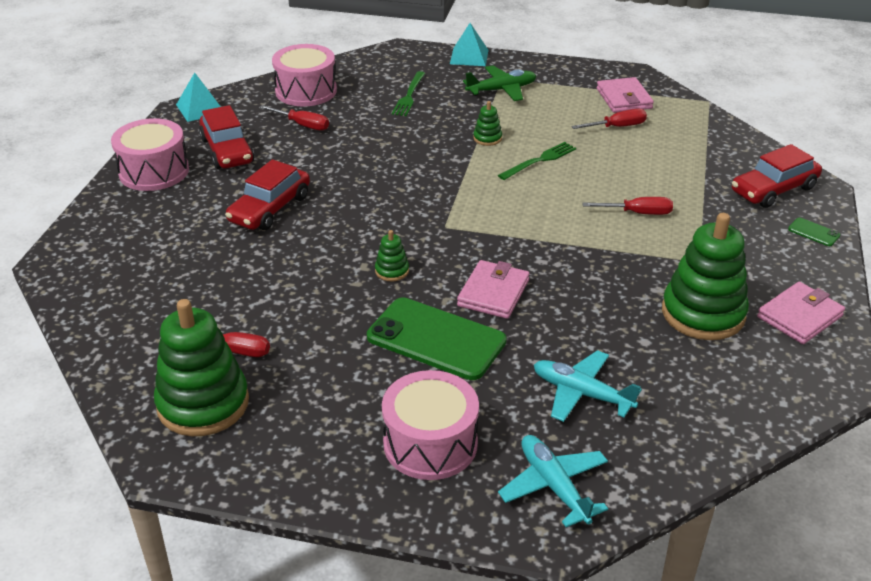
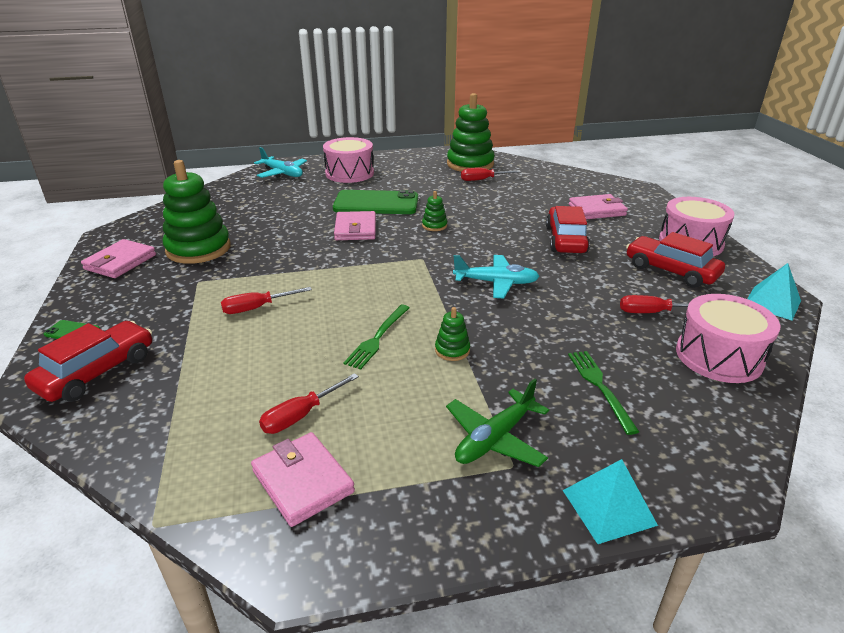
camera: 155 degrees right, 5 degrees down
turquoise plane [534,350,642,422] -> turquoise plane moved to [453,255,540,298]
none -> pink wallet [569,194,628,219]

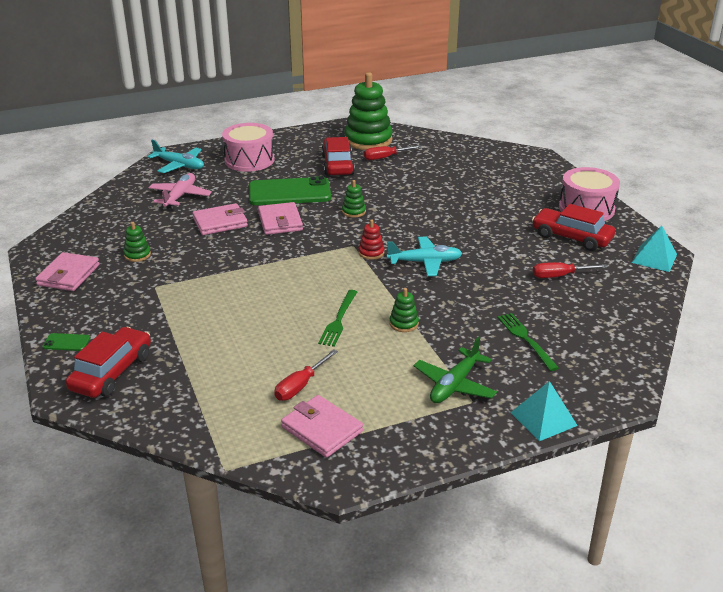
camera: 10 degrees left, 0 degrees up
green stacking toy [163,160,231,264] -> green stacking toy [124,222,151,262], size x0.43
red screwdriver [221,287,312,314] -> none
red car [546,206,590,253] -> red car moved to [322,137,355,176]
pink wallet [569,194,628,219] -> pink wallet moved to [192,203,248,235]
pink drum [676,294,780,383] -> none
none -> pink plane [149,173,212,209]
none -> red stacking toy [358,219,384,260]

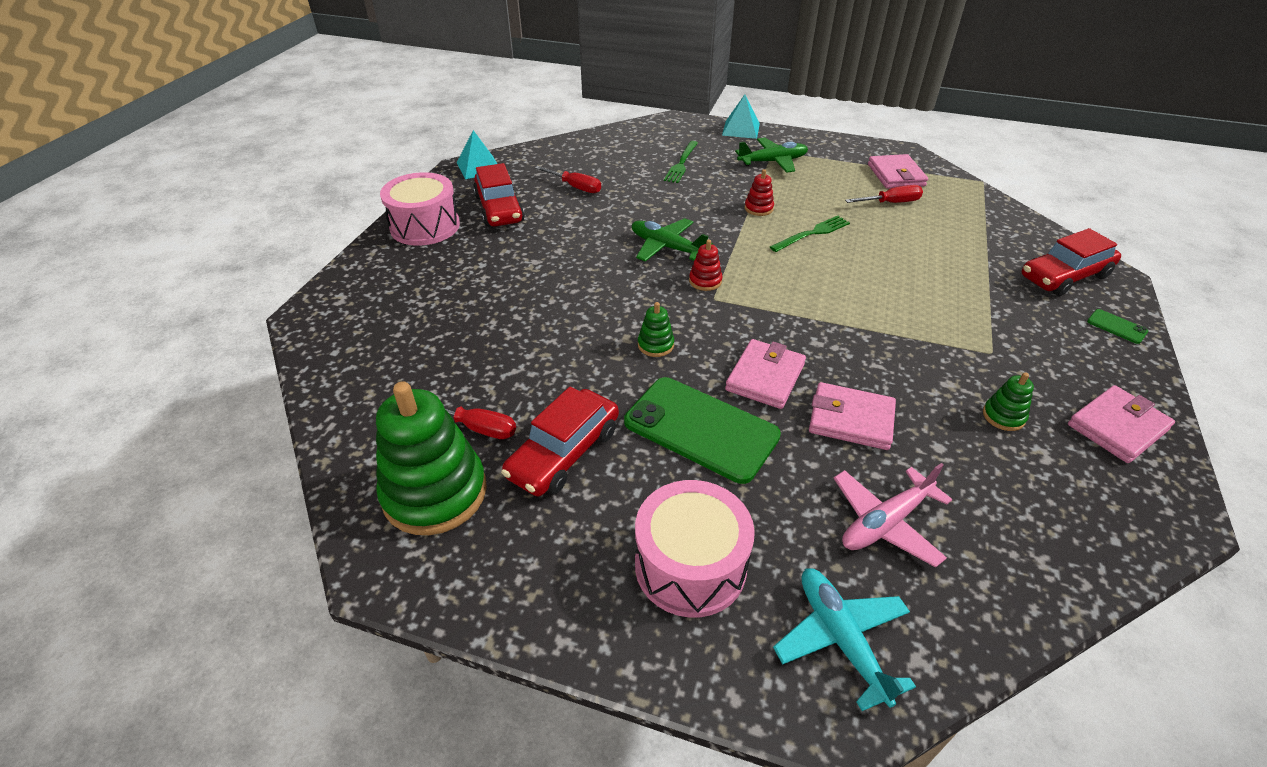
camera: 140 degrees left, 10 degrees up
turquoise plane [387,237,463,276] -> green plane [632,218,713,262]
green stacking toy [389,288,419,332] -> red stacking toy [745,169,774,216]

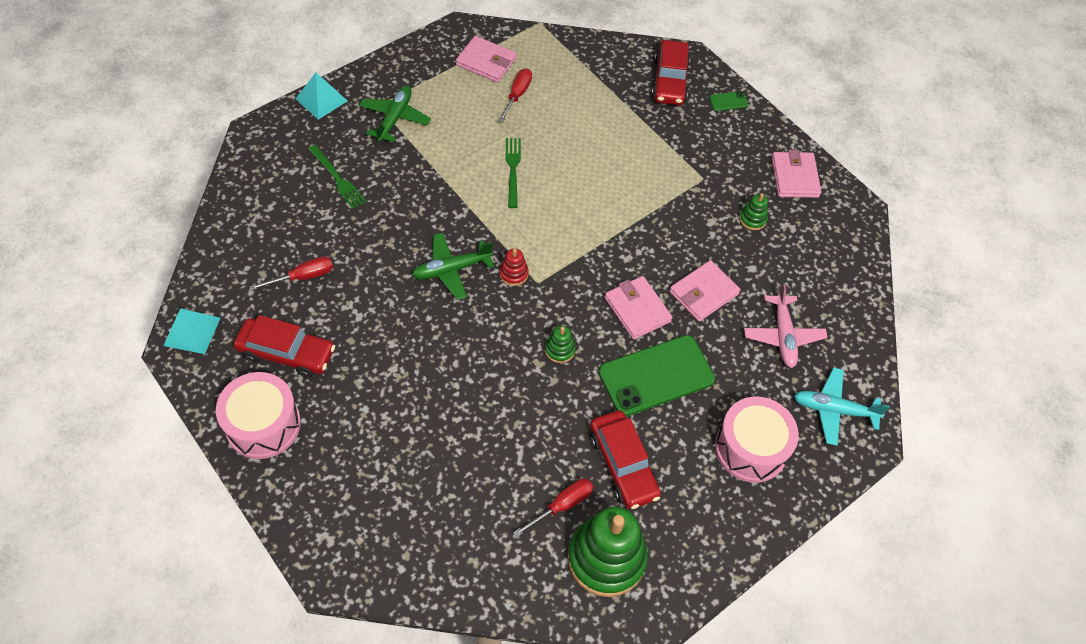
camera: 60 degrees left, 15 degrees up
red stacking toy [745,169,774,216] -> none

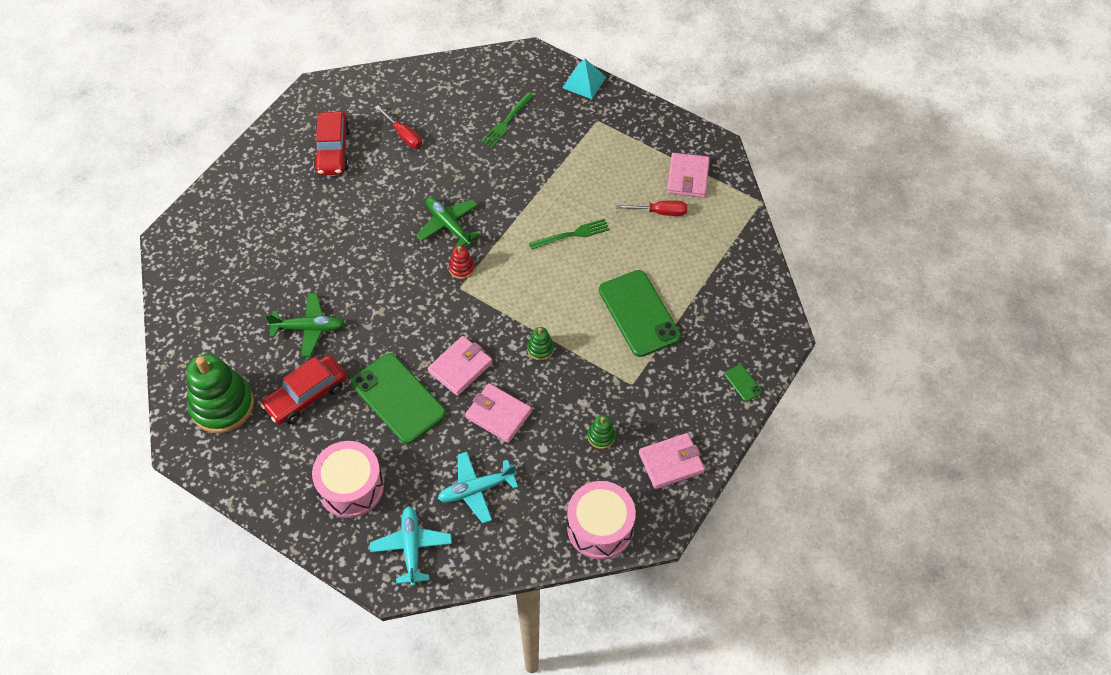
camera: 75 degrees right, 0 degrees up
turquoise pyramid [163,308,220,354] -> none
pink drum [216,372,301,459] -> pink drum moved to [567,481,636,559]
green plane [359,85,431,142] -> green plane moved to [265,293,345,357]
red screwdriver [513,478,593,537] -> none
green stacking toy [545,325,576,363] -> green stacking toy moved to [527,327,554,360]
red car [651,40,691,105] -> none
pink plane [744,284,828,368] -> turquoise plane [438,452,518,523]
none -> green phone [599,270,681,357]

